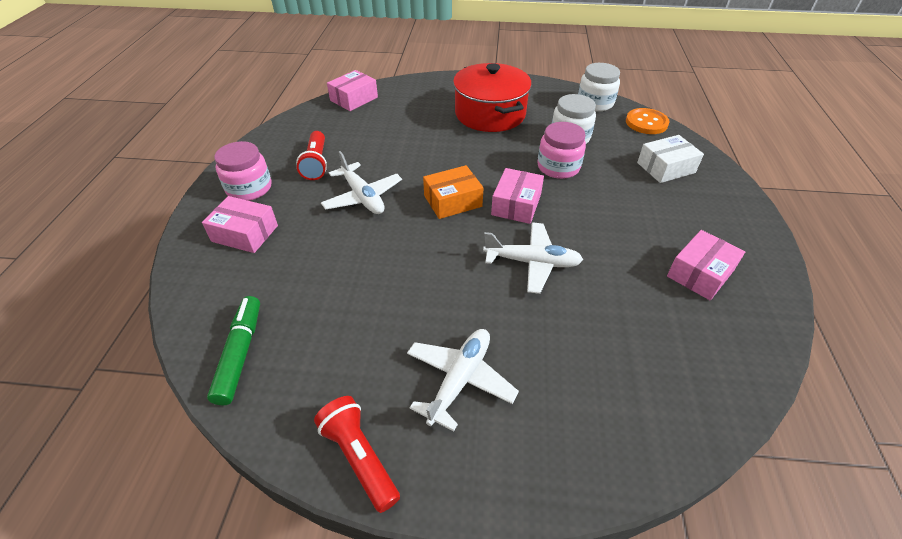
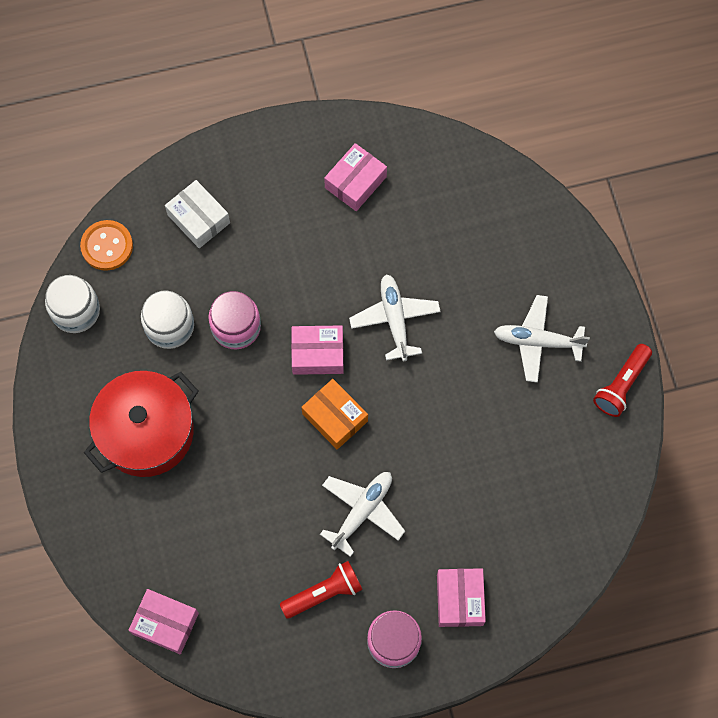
camera: 110 degrees left, 25 degrees up
green marker [207,296,260,405] -> none
pink box [667,230,745,300] -> pink box turned 75 degrees counterclockwise [324,143,387,211]

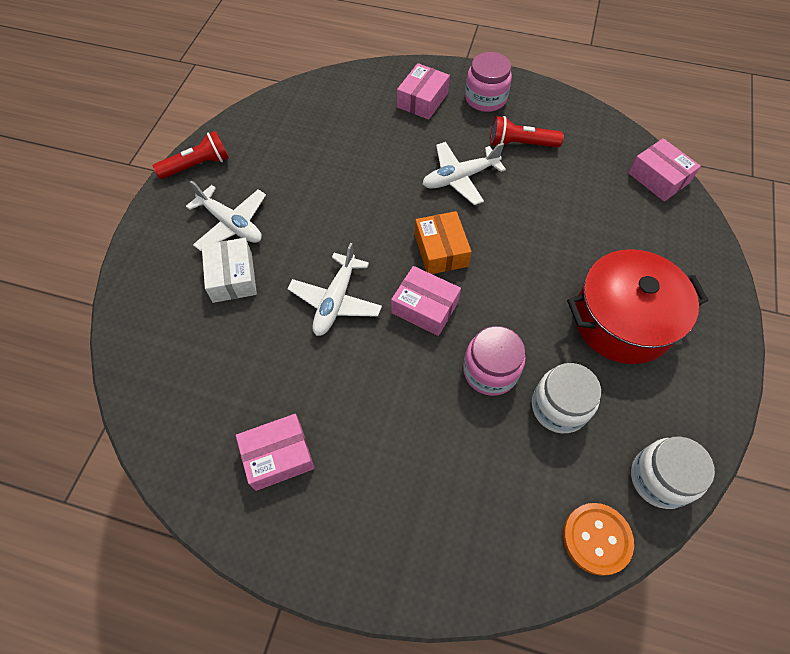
camera: 150 degrees left, 10 degrees down
white box [165,180,230,248] -> white box moved to [202,238,257,303]

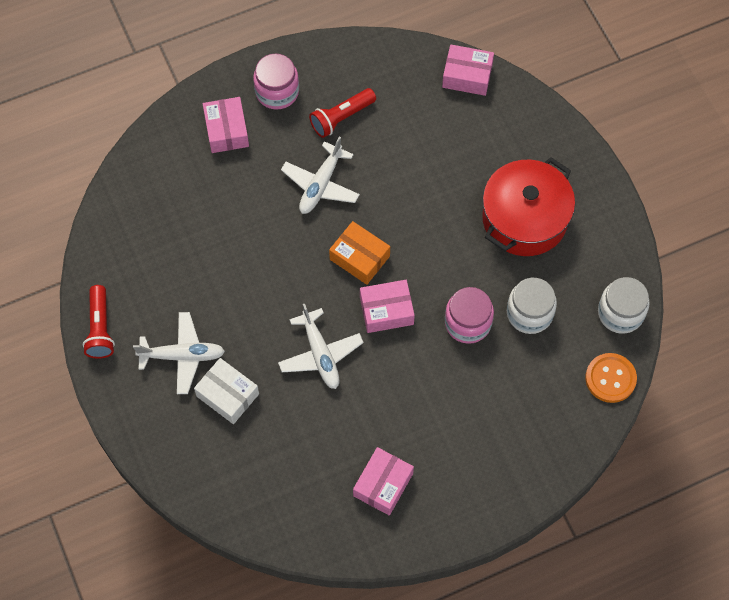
camera: 40 degrees left, 5 degrees up
red flashlight [153,131,229,179] -> red flashlight turned 150 degrees clockwise [83,285,115,359]

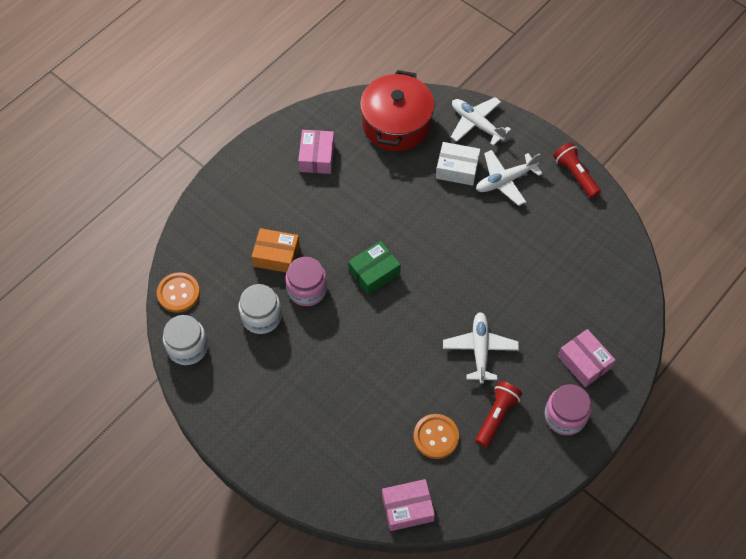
camera: 155 degrees right, 5 degrees down
white plane [278,303,364,389] -> white plane moved to [451,97,511,146]
orange box [329,221,390,285] -> orange box moved to [252,228,300,273]
pink box [360,280,415,333] -> green box [348,241,401,295]
red pot [482,157,575,256] -> red pot moved to [360,70,435,151]
none -> orange button [413,414,459,459]

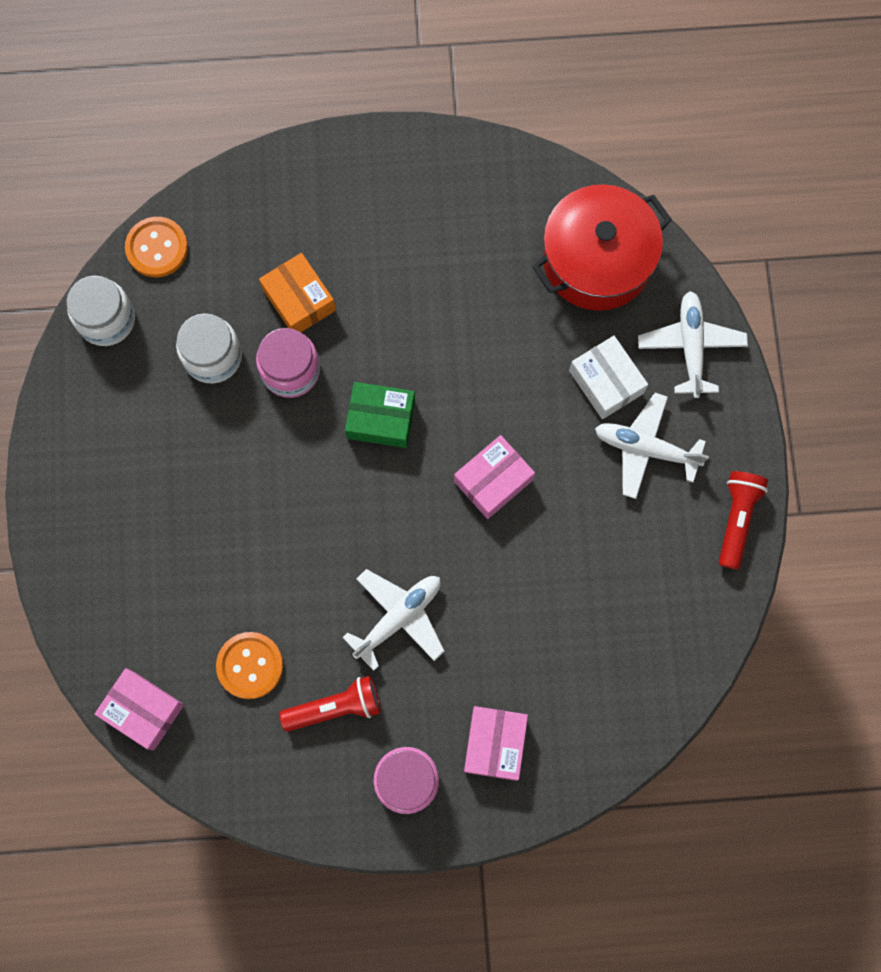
camera: 45 degrees right, 15 degrees up
pink box [298,130,335,174] -> pink box moved to [454,435,535,519]

